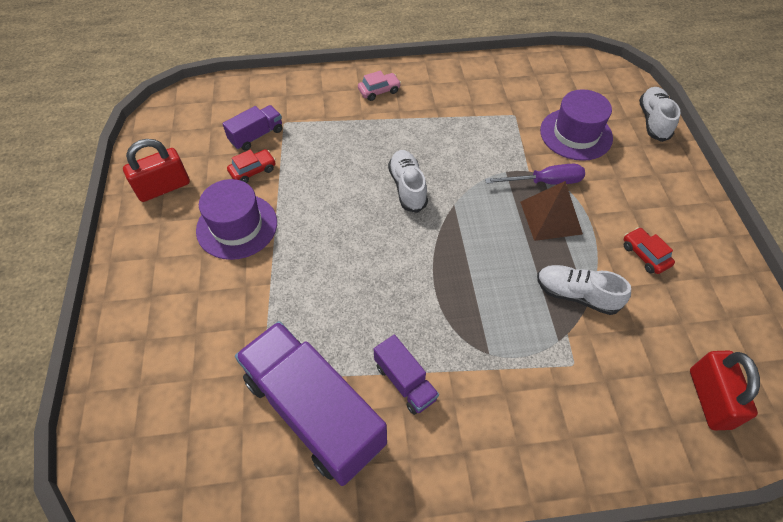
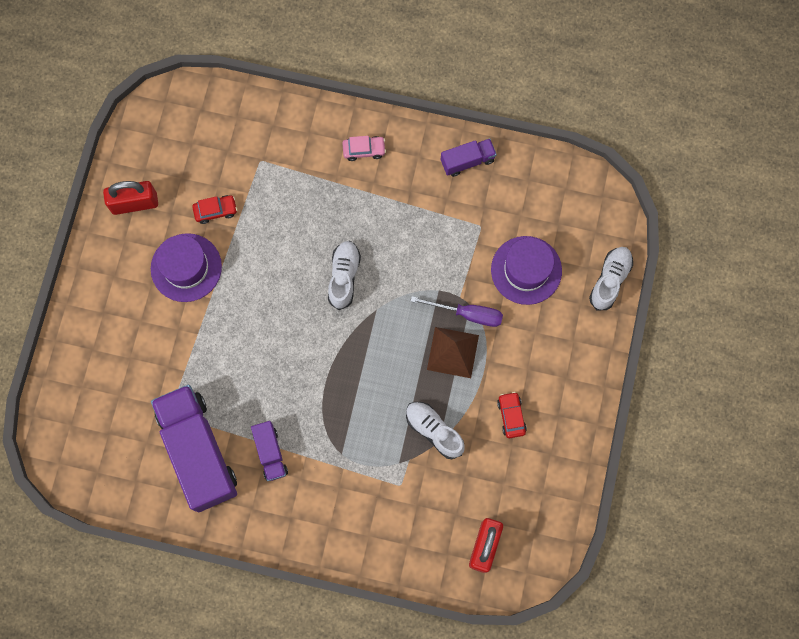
camera: 20 degrees right, 20 degrees up
purple truck [222,105,283,151] -> purple truck moved to [441,138,497,177]

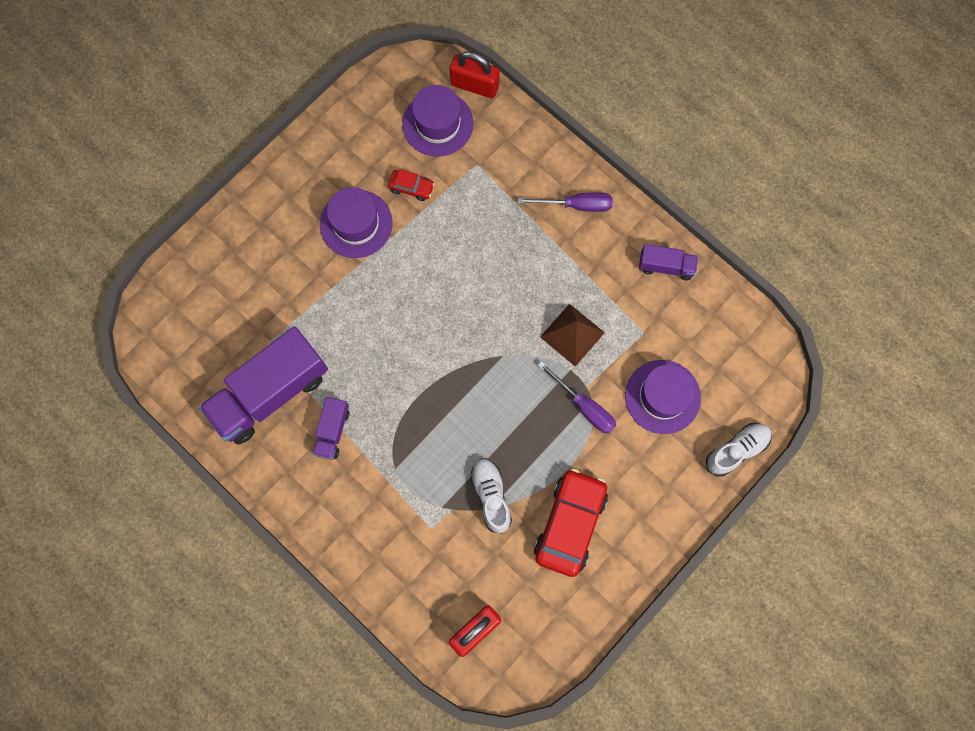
camera: 30 degrees right, 0 degrees up
red padlock [103,181,158,215] -> red padlock moved to [450,51,500,98]
purple truck [151,385,237,512] -> purple truck turned 135 degrees counterclockwise [199,326,328,445]
white shoe [328,241,361,310] -> none
pink car [342,136,386,161] -> purple screwdriver [518,193,613,212]
brown pyramid [427,327,479,378] -> brown pyramid moved to [540,304,605,367]
red car [497,392,527,438] -> red car [534,468,608,577], size x2.11
none -> purple hat [402,85,473,157]

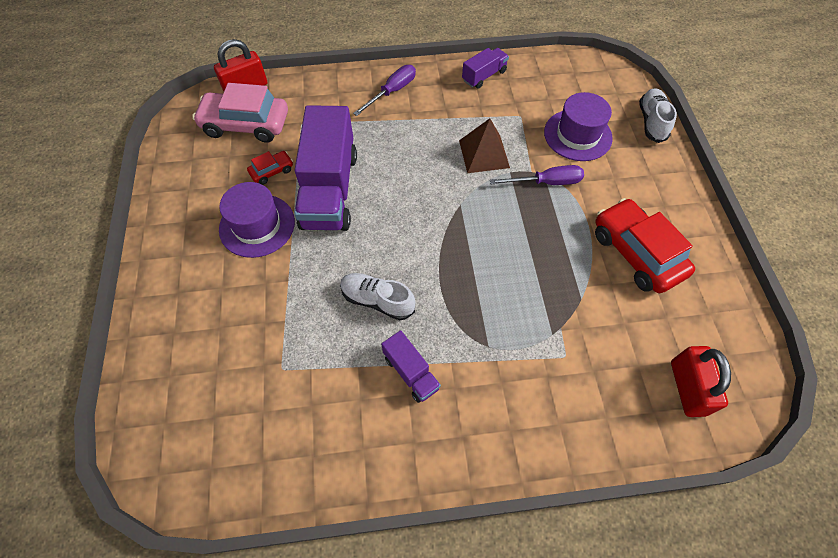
camera: 50 degrees left, 15 degrees down
purple truck [199,326,328,445] -> purple truck moved to [294,105,357,231]
purple hat [402,85,473,157] -> pink car [192,83,288,143]
white shoe [470,458,512,534] -> white shoe moved to [340,273,416,320]

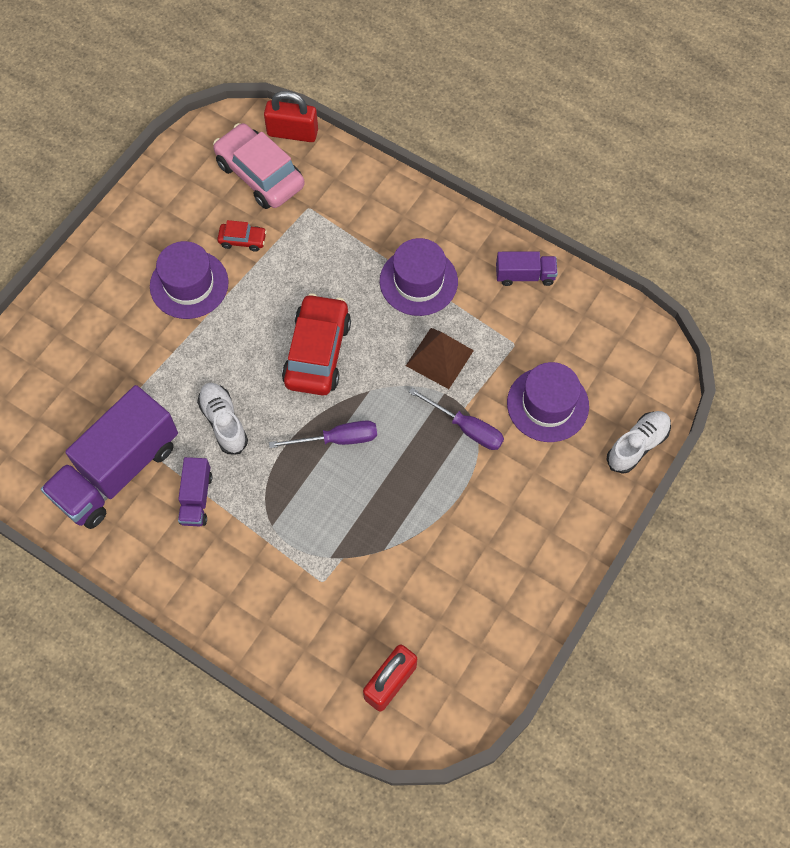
camera: 40 degrees right, 5 degrees up
purple truck [294,105,357,231] -> purple truck moved to [41,385,178,529]
purple screwdriver [353,65,416,116] -> purple screwdriver moved to [269,421,377,448]
red car [595,198,695,293] -> red car moved to [282,293,351,396]
none -> purple hat [380,238,458,316]

